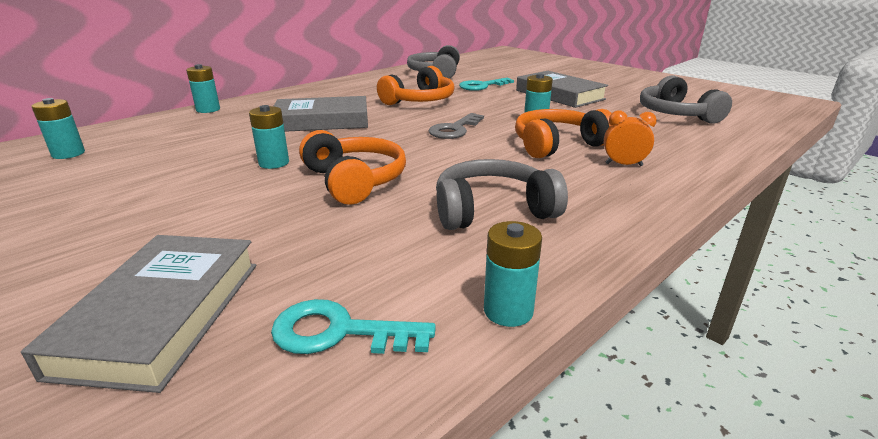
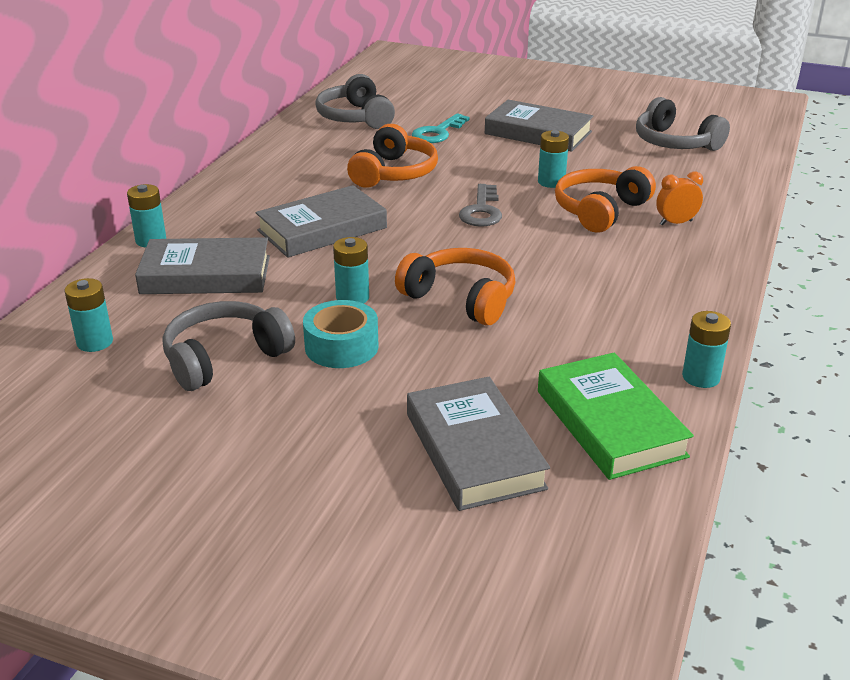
camera: 25 degrees left, 5 degrees up
turquoise key [271,299,436,354] -> green book [538,352,694,480]
grey headphones [436,159,568,230] -> grey headphones moved to [163,301,295,391]
none -> grey book [135,237,270,294]
none -> turquoise tape [303,300,378,368]

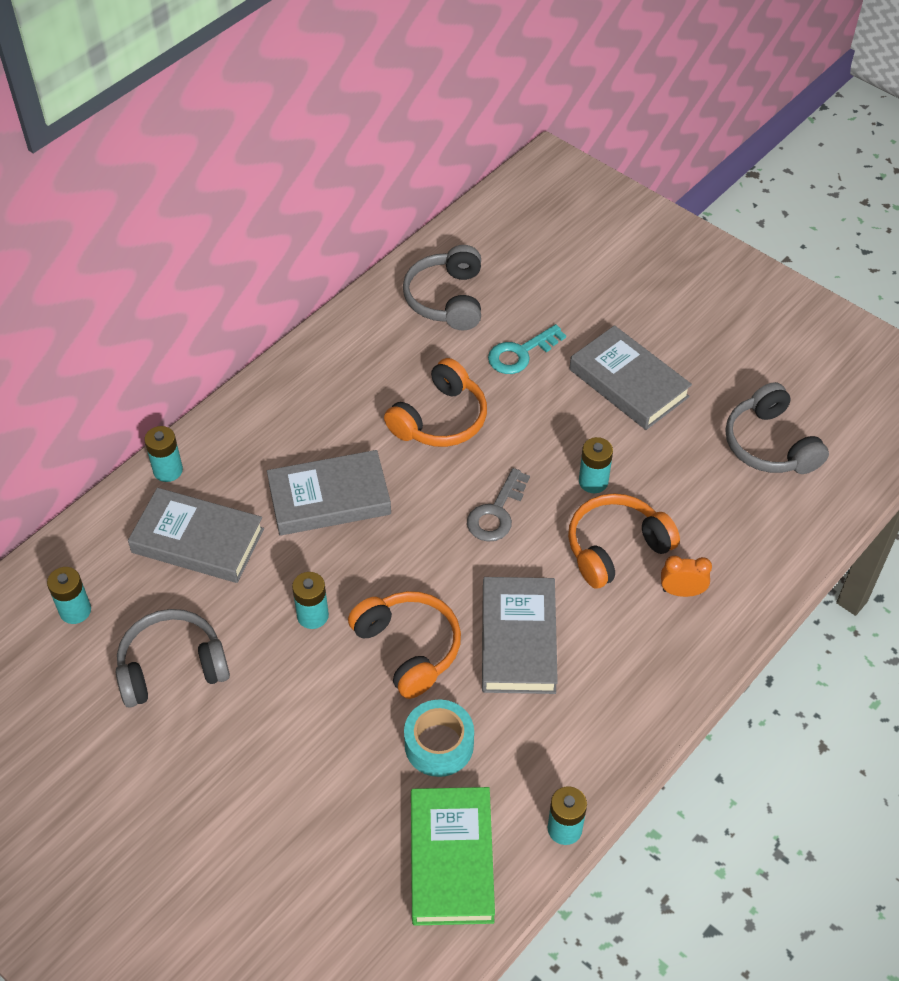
camera: 20 degrees right, 20 degrees up
turquoise tape [303,300,378,368] -> turquoise tape moved to [404,700,474,777]
grey book [407,377,550,511] -> grey book moved to [482,577,558,694]

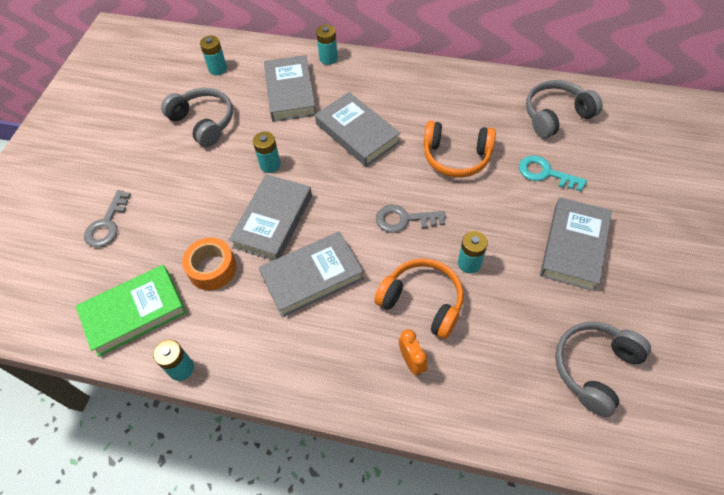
camera: 65 degrees right, 5 degrees up
orange headphones [348,591,461,699] -> grey book [229,174,312,260]
turquoise tape [404,700,474,777] -> orange tape [182,238,236,290]
none -> grey key [84,190,131,247]

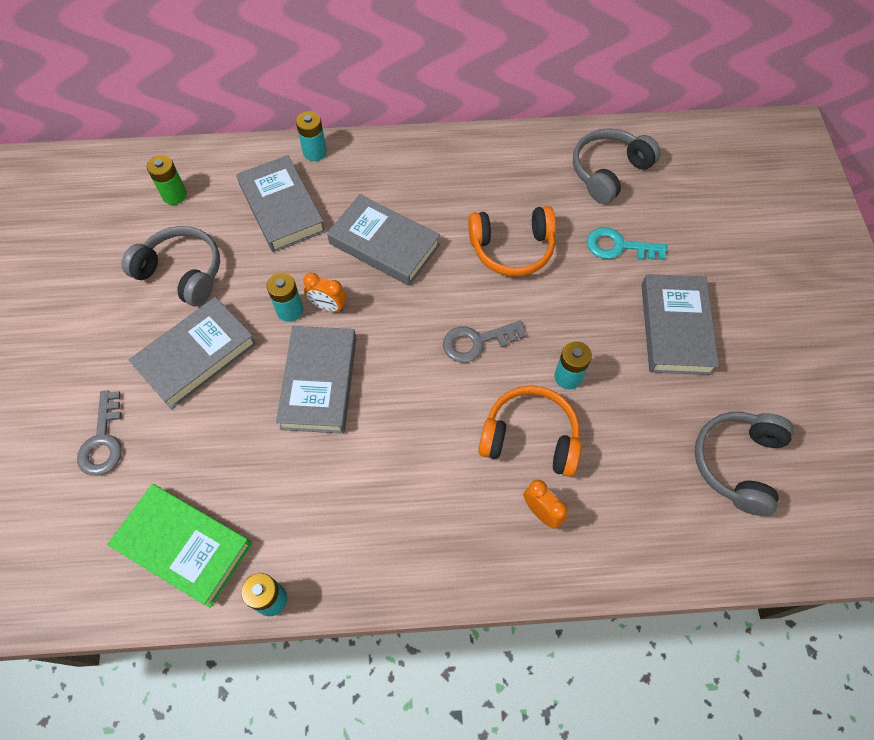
camera: 20 degrees left, 5 degrees up
green book [76,265,187,357] -> green book turned 75 degrees clockwise [107,484,252,608]
orange tape [182,238,236,290] -> none
turquoise battery [200,36,227,75] -> green battery [147,155,187,205]
grey book [259,231,364,317] -> grey book moved to [129,297,257,409]
none -> orange clock [303,273,346,312]

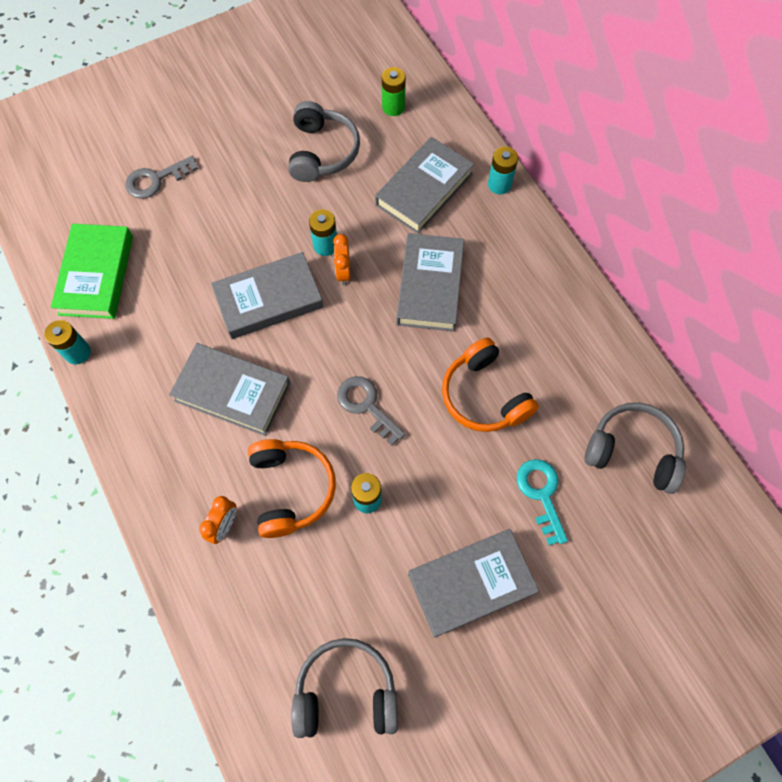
camera: 65 degrees right, 5 degrees up
grey book [129,297,257,409] -> grey book moved to [169,343,290,436]

